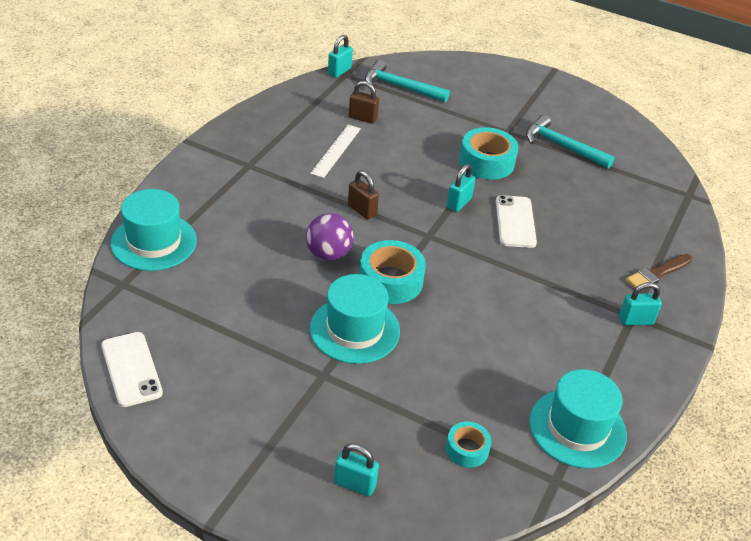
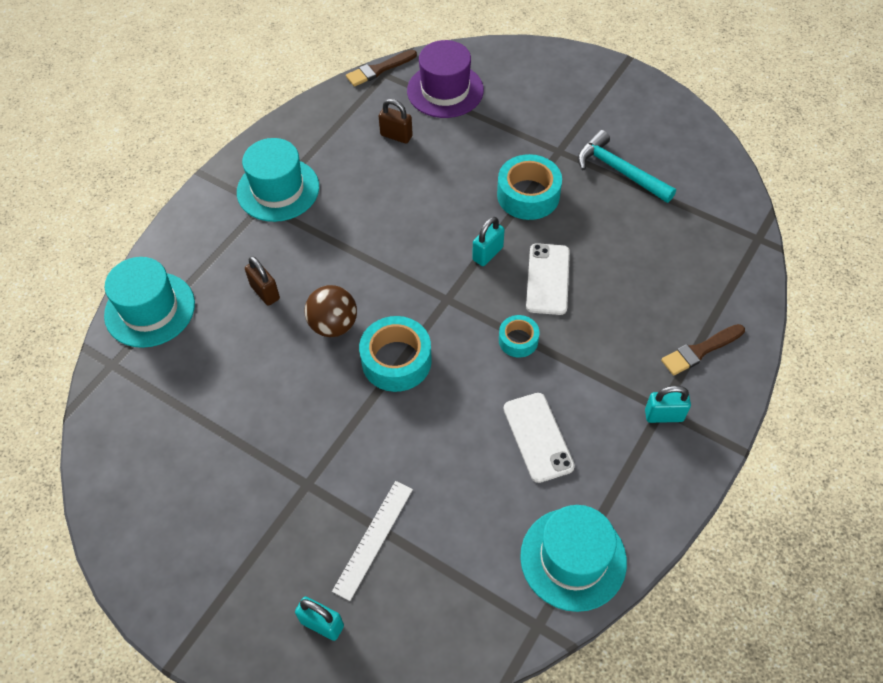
camera: 10 degrees right, 15 degrees up
white phone [101,332,163,407] -> white phone moved to [504,393,575,483]
purple ball [306,213,354,261] -> brown ball [304,285,357,337]
white ruler [310,125,361,178] -> white ruler moved to [332,481,413,601]
turquoise hat [310,274,400,364] -> turquoise hat moved to [237,138,319,222]
turquoise padlock [328,35,353,78] -> brown brush [346,50,417,87]
brown padlock [348,170,379,219] -> brown padlock moved to [245,256,280,306]
turquoise hammer [365,60,450,103] -> purple hat [407,40,484,118]
turquoise tape [446,422,491,468] -> turquoise tape moved to [499,315,540,358]

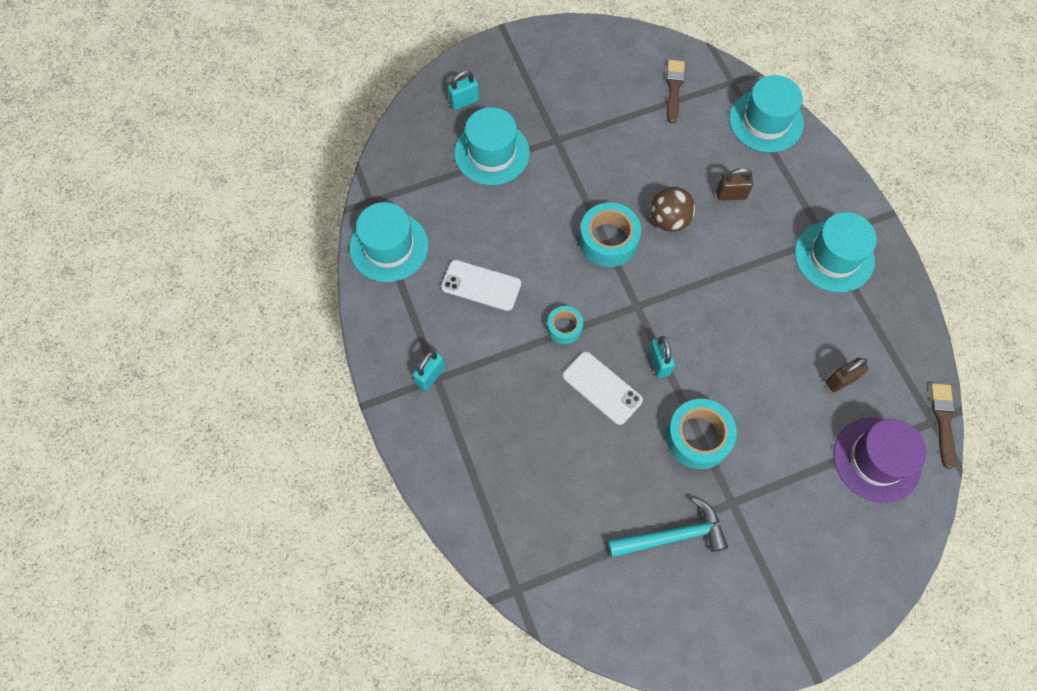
camera: 125 degrees right, 10 degrees up
white ruler [332,481,413,601] -> turquoise hat [455,107,530,185]
brown brush [661,324,745,376] -> brown brush moved to [666,60,685,123]

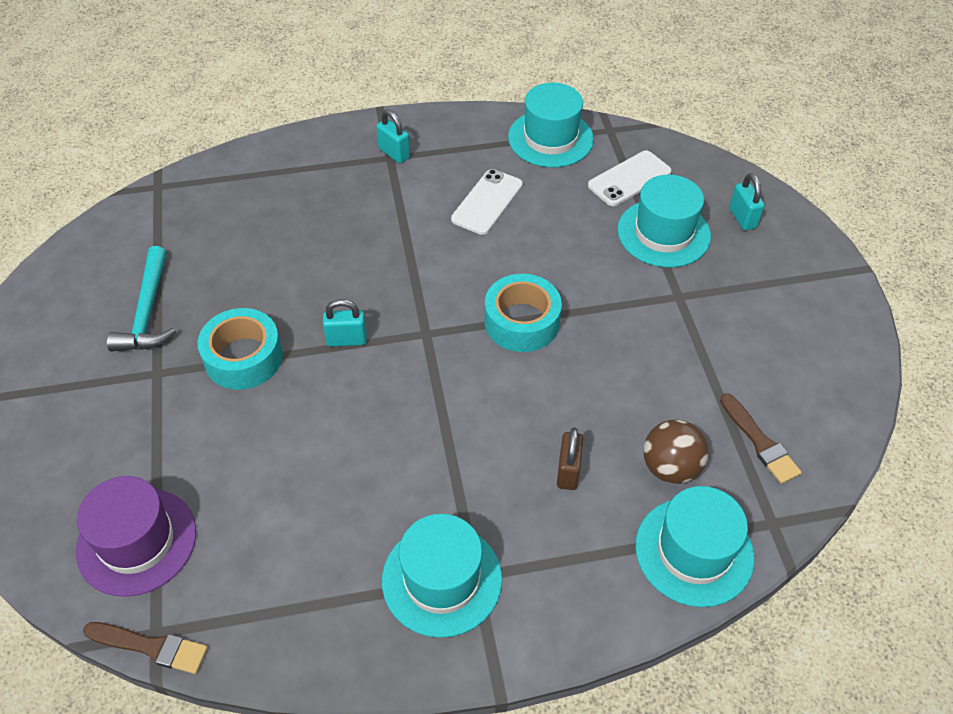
camera: 100 degrees right, 15 degrees down
turquoise tape [547,306,583,344] -> none
white phone [563,352,643,425] -> white phone moved to [588,151,672,206]
brown ball [650,187,695,232] -> brown ball moved to [643,419,709,484]
brown brush [666,60,685,123] -> brown brush turned 45 degrees clockwise [720,393,801,484]
brown padlock [826,358,869,392] -> none

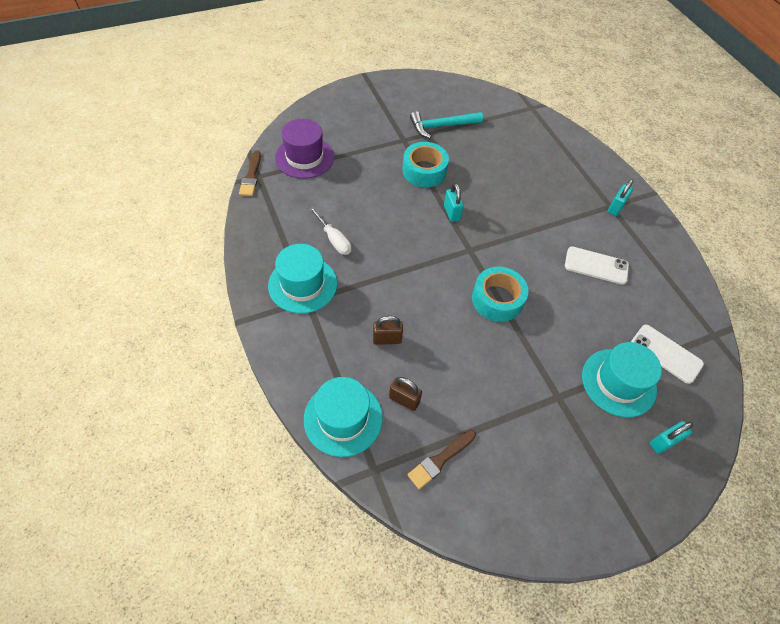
camera: 75 degrees right, 5 degrees up
turquoise hat [508,83,594,168] -> none
brown ball [643,419,709,484] -> brown padlock [389,377,422,411]
none -> white screwdriver [309,206,351,255]

